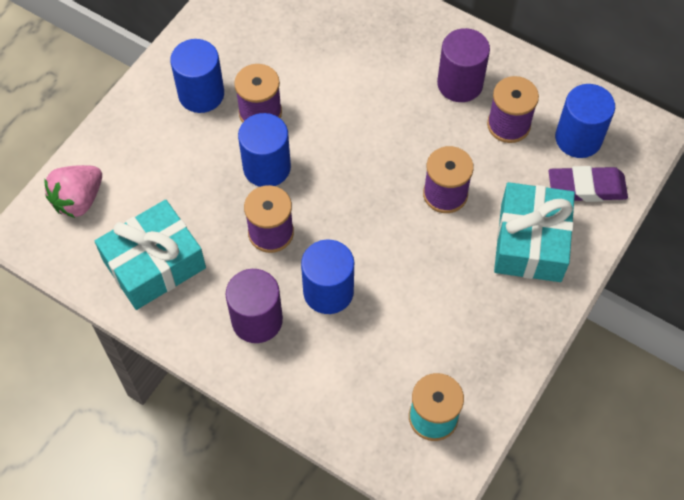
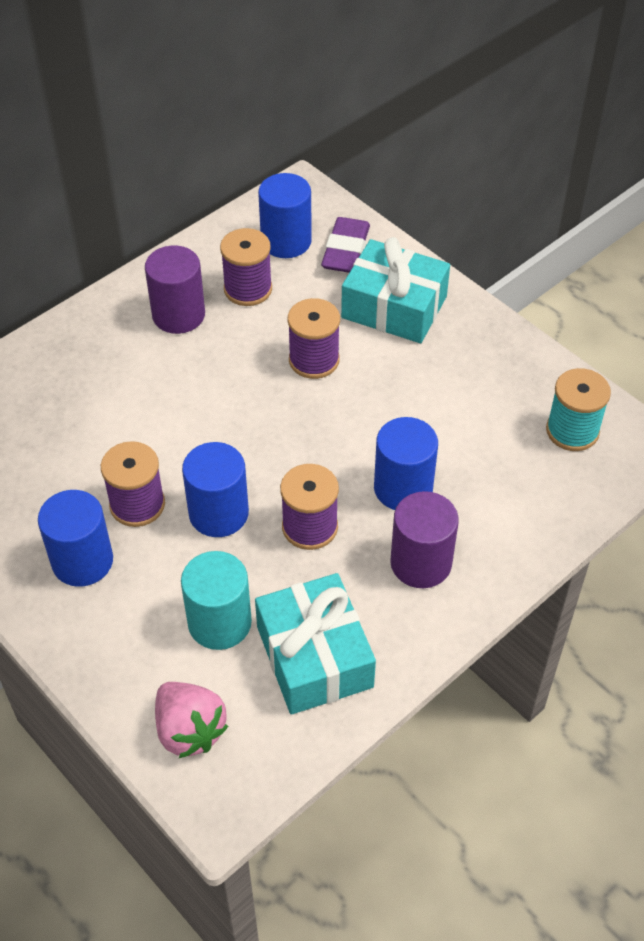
camera: 75 degrees left, 10 degrees down
none -> turquoise cylinder [181,551,252,650]

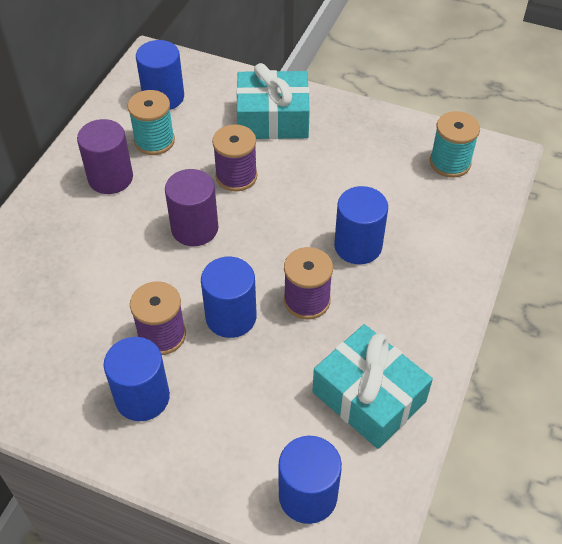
camera: 25 degrees left, 0 degrees up
pink strawberry [155,682,228,758] -> blue cylinder [279,436,342,524]
turquoise cylinder [181,551,252,650] -> none
purple spool [220,228,272,306] -> turquoise spool [127,90,175,155]
purple eraser [321,217,370,273] -> none
purple cylinder [390,491,459,588] -> purple cylinder moved to [165,169,218,246]

